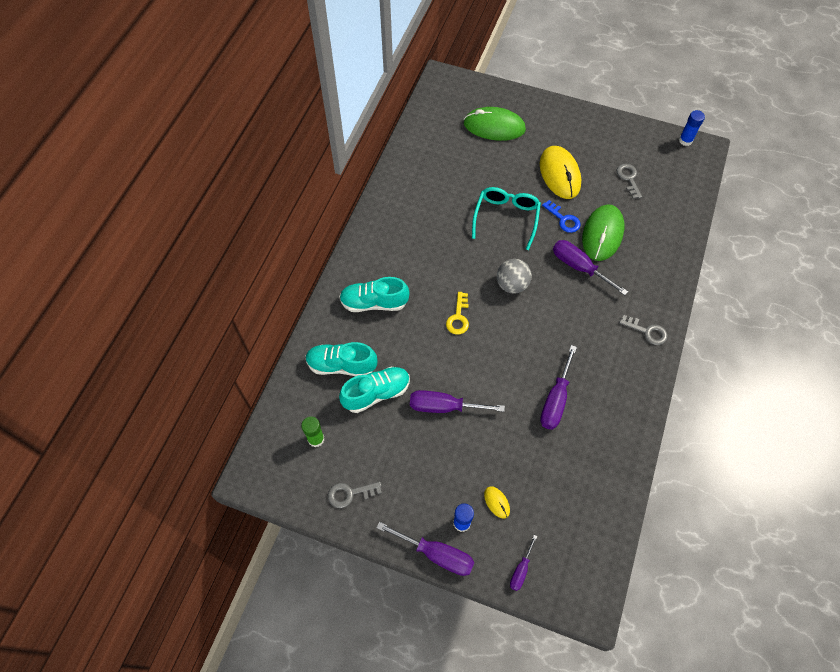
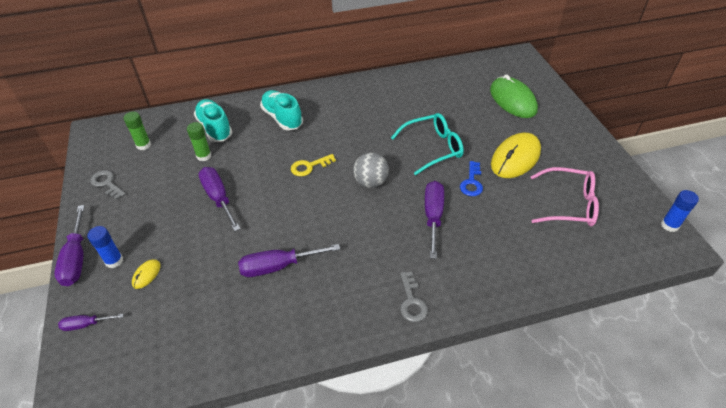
camera: 55 degrees right, 15 degrees down
turquoise shoe [339,367,410,413] -> green glue stick [187,122,211,161]
green mouse [582,204,624,261] -> none
grey key [617,164,642,199] -> pink glasses [530,167,599,226]

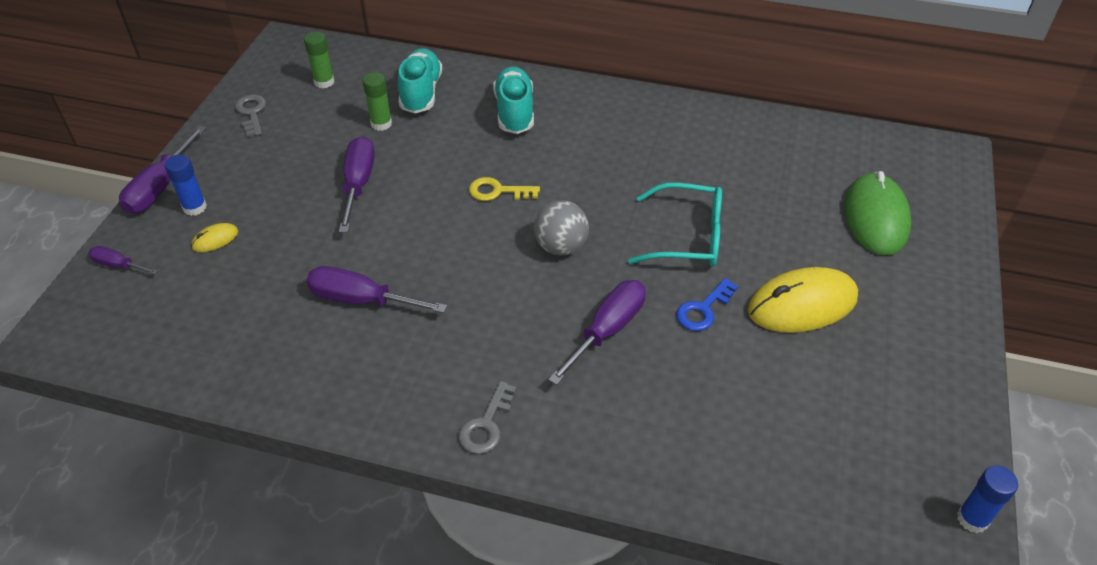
camera: 30 degrees right, 0 degrees up
pink glasses [530,167,599,226] -> none

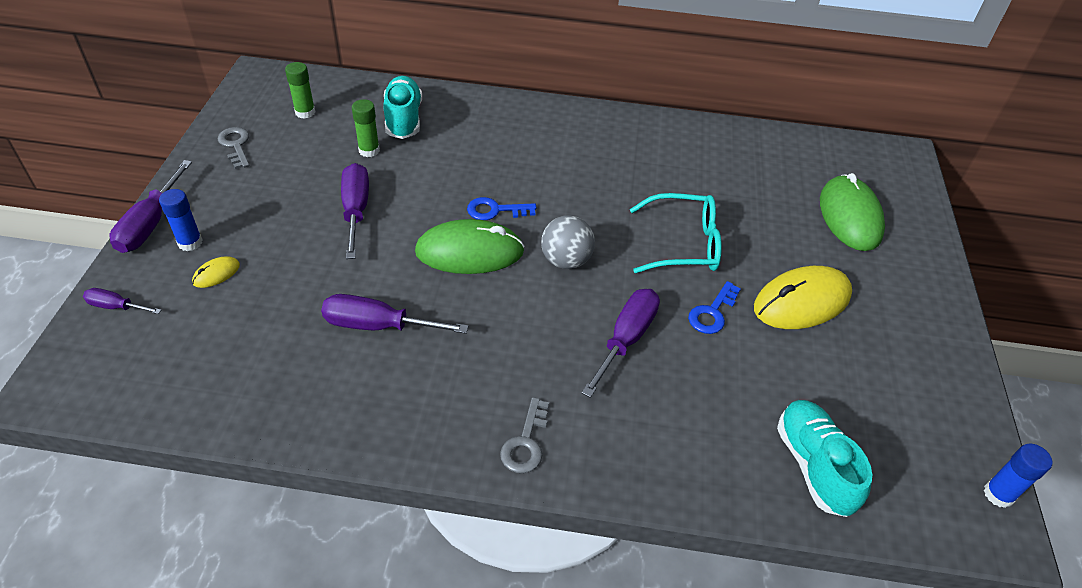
camera: 10 degrees left, 0 degrees up
yellow key [469,177,540,201] -> blue key [467,197,536,220]
turquoise shoe [493,66,534,134] -> turquoise shoe moved to [777,400,872,517]
none -> green mouse [415,219,525,274]

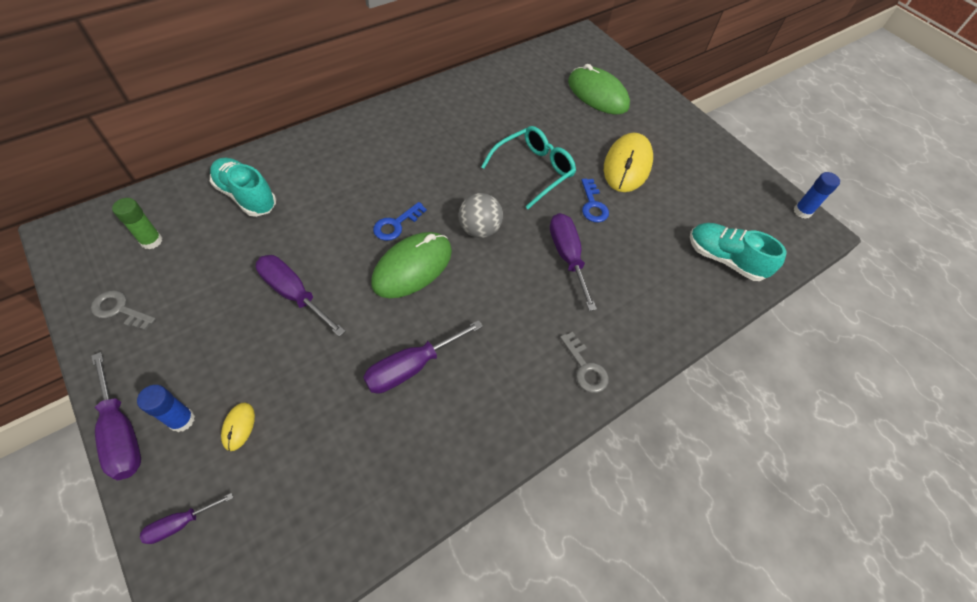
camera: 45 degrees left, 10 degrees up
green glue stick [352,99,380,157] -> none

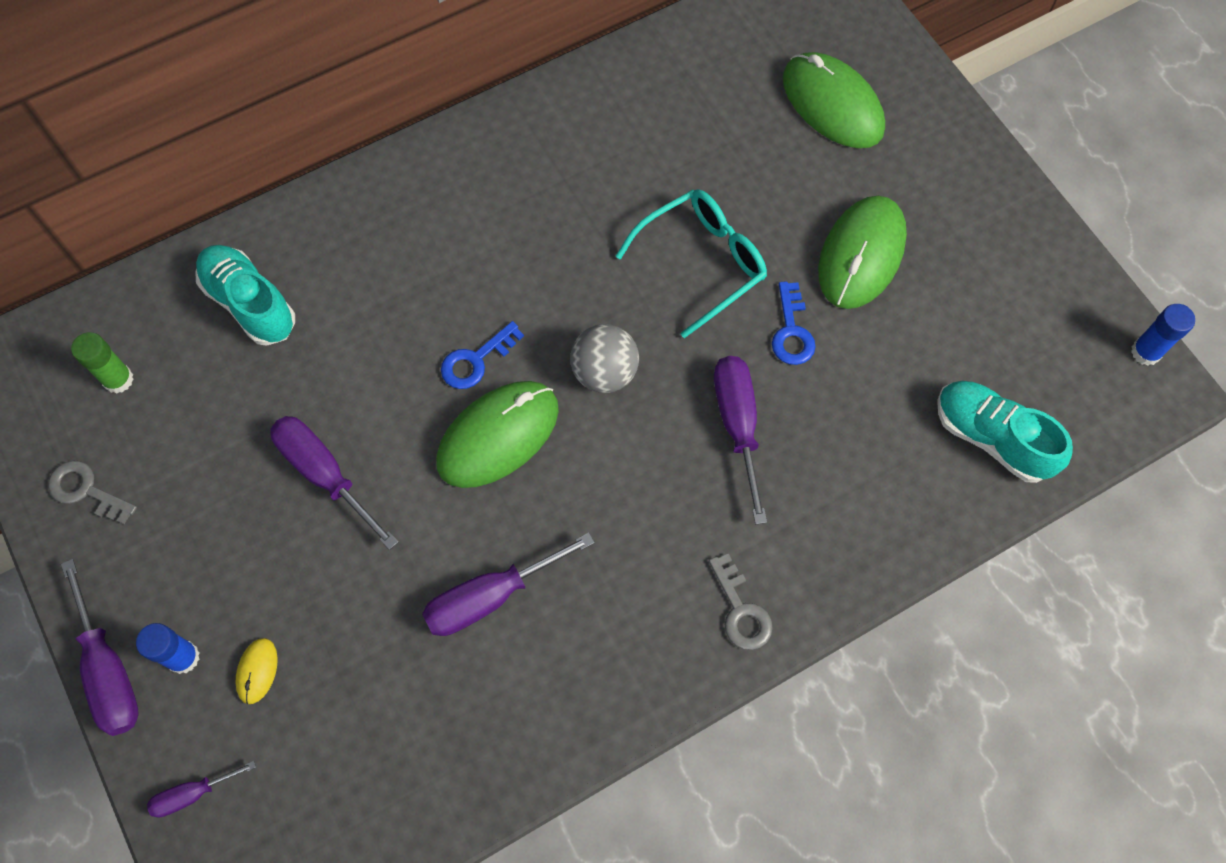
camera: 10 degrees right, 10 degrees up
yellow mouse [604,133,653,192] -> green mouse [818,196,907,309]

